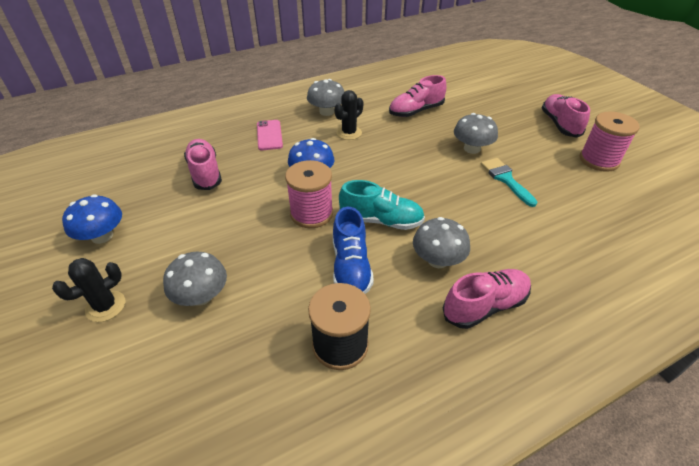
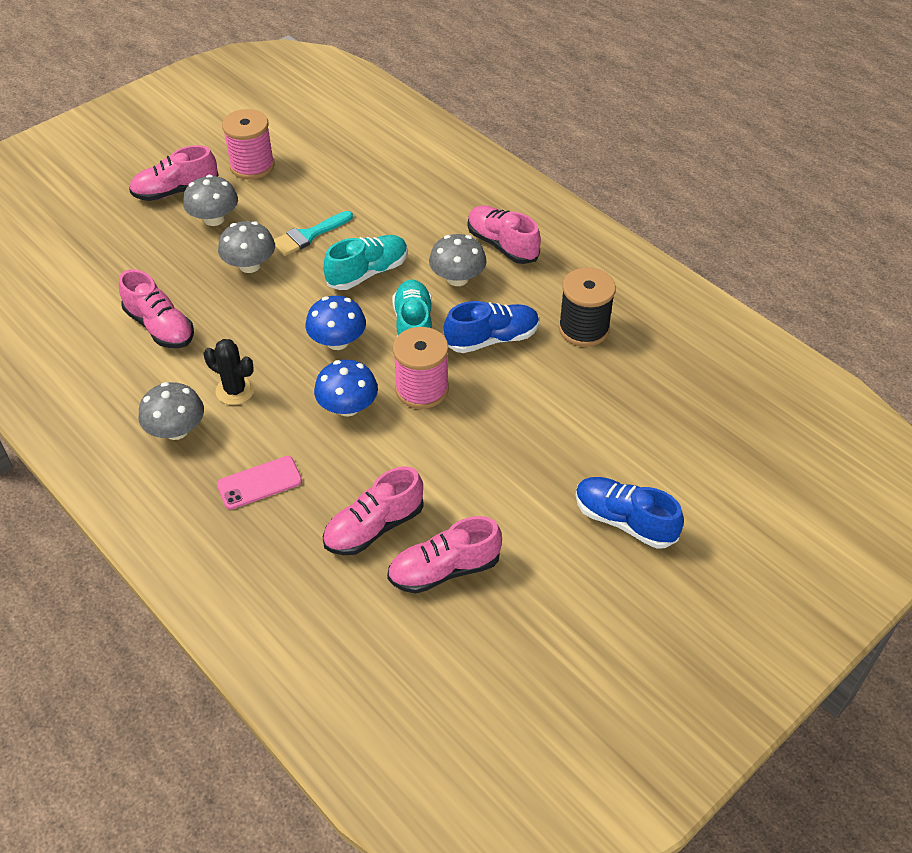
camera: 105 degrees left, 5 degrees up
black cactus [52,258,125,322] -> blue shoe [575,477,684,549]
blue mushroom [62,194,122,244] -> blue mushroom moved to [306,296,366,350]
grey mushroom [163,252,227,306] -> grey mushroom moved to [183,175,238,226]
none -> turquoise shoe [323,235,408,290]
none -> pink shoe [387,516,502,594]

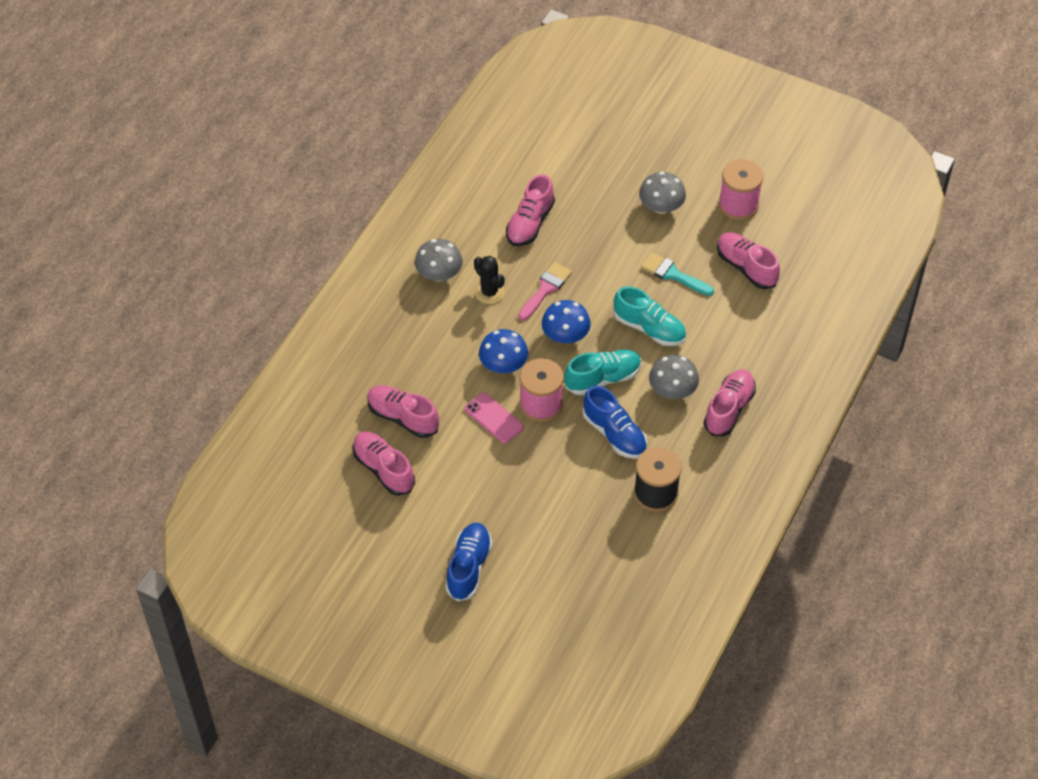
camera: 70 degrees right, 5 degrees up
pink shoe [129,145,218,201] -> pink shoe moved to [717,232,780,289]
black cactus [204,339,255,405] -> black cactus turned 45 degrees counterclockwise [474,256,505,304]
pink phone [217,456,302,510] -> pink phone moved to [464,393,524,443]
grey mushroom [218,221,275,273] -> none
none -> pink brush [518,262,572,321]

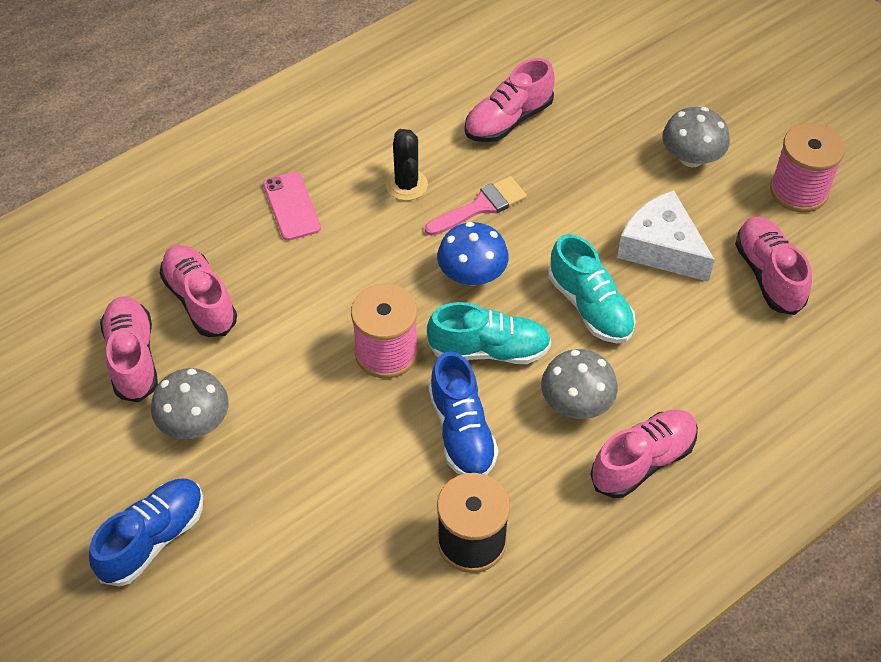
camera: 25 degrees right, 0 degrees up
grey mushroom [415,239,463,282] -> grey mushroom moved to [151,368,229,439]
pink phone [464,393,524,443] -> pink phone moved to [263,172,321,241]
blue mushroom [479,329,528,373] -> none
turquoise brush [641,252,714,296] -> white cheese [617,190,715,282]

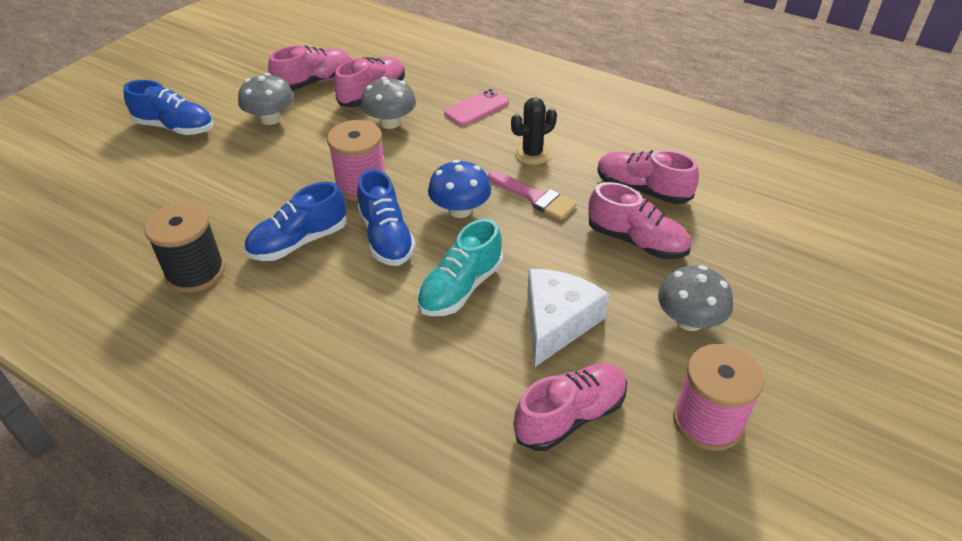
camera: 70 degrees right, 10 degrees down
turquoise shoe [427,302,551,364] -> blue shoe [357,169,416,266]
grey mushroom [541,349,618,419] -> grey mushroom moved to [361,77,416,129]
pink shoe [590,410,698,498] -> pink shoe moved to [588,182,691,259]

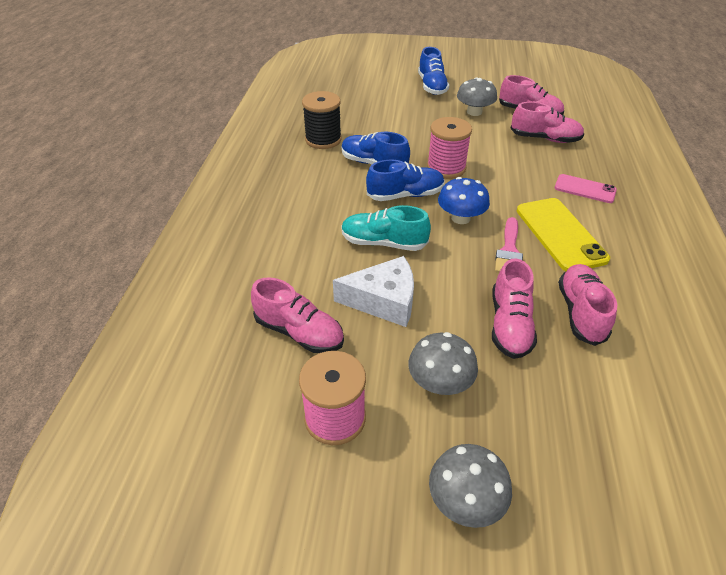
camera: 65 degrees right, 0 degrees up
blue shoe [357,169,416,266] -> blue shoe turned 150 degrees counterclockwise [366,160,445,201]
grey mushroom [361,77,416,129] -> grey mushroom moved to [429,444,512,528]
black cactus [511,97,557,165] -> yellow phone [517,198,610,271]

